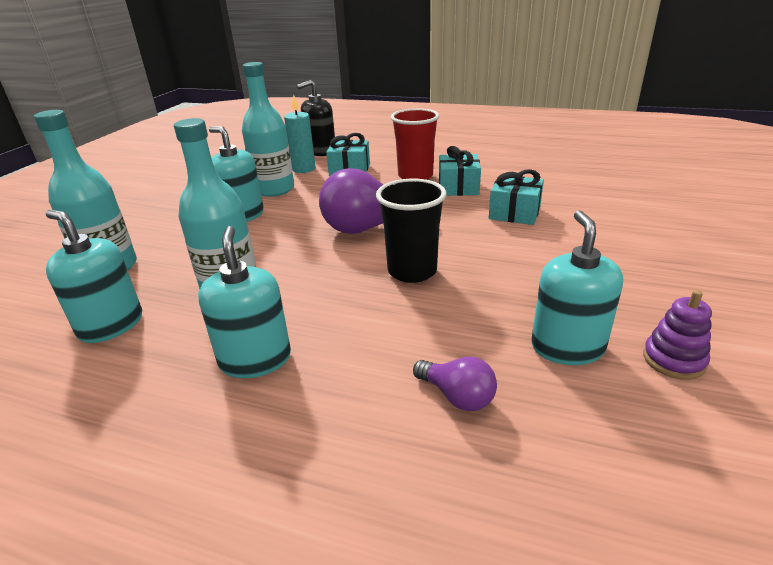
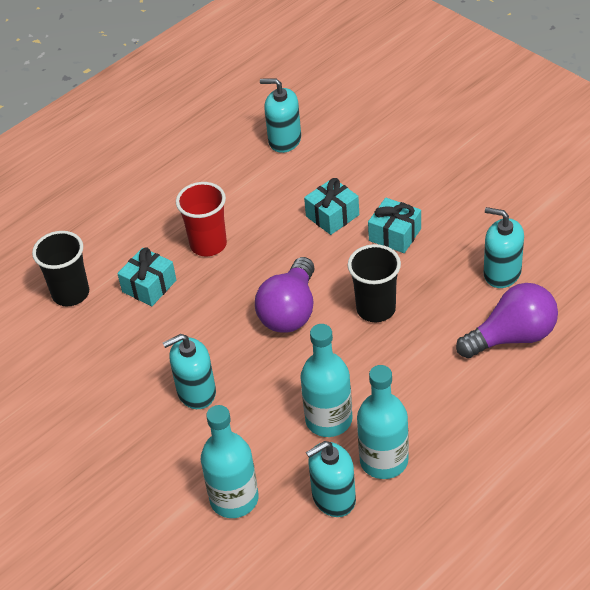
camera: 60 degrees left, 15 degrees up
turquoise soap dispenser [198,226,291,378] -> turquoise soap dispenser moved to [260,78,301,153]
turquoise bottle [242,62,294,197] -> turquoise bottle moved to [357,365,409,479]
turquoise candle [284,95,316,173] -> none
black soap dispenser [297,80,335,156] -> black cup [32,231,89,306]
purple light bulb [413,357,497,411] -> purple light bulb [456,283,558,358], size x1.95
turquoise gift [439,146,481,196] -> turquoise gift moved to [368,198,421,253]
purple stacking toy [643,290,712,380] -> none

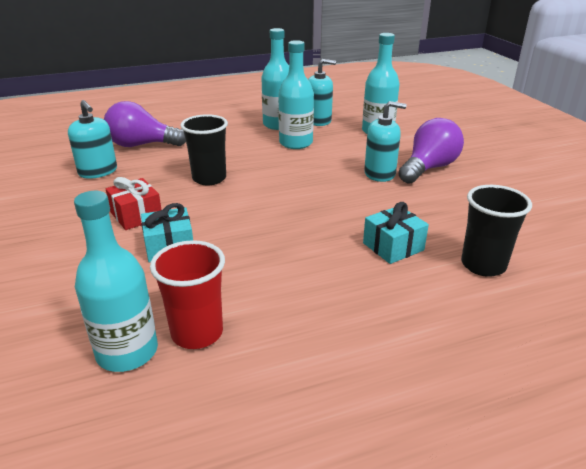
camera: 160 degrees left, 15 degrees down
red cup [176,182,227,256] -> red cup moved to [150,240,225,349]
purple light bulb [255,257,315,333] -> purple light bulb moved to [398,118,464,184]
turquoise soap dispenser [260,78,301,153] -> turquoise bottle [74,191,158,372]
turquoise gift [368,198,421,253] -> red gift [106,177,162,230]

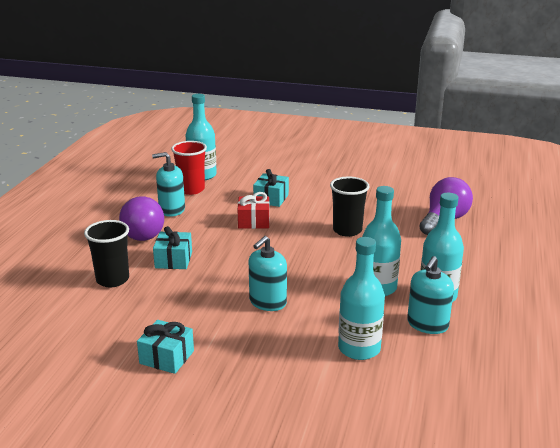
camera: 125 degrees right, 5 degrees down
turquoise soap dispenser [68,100,117,179] -> turquoise soap dispenser moved to [152,152,185,217]
red gift [106,177,162,230] -> red gift moved to [238,192,270,229]
purple light bulb [398,118,464,184] -> purple light bulb moved to [119,196,164,241]
none -> turquoise gift [137,320,194,374]

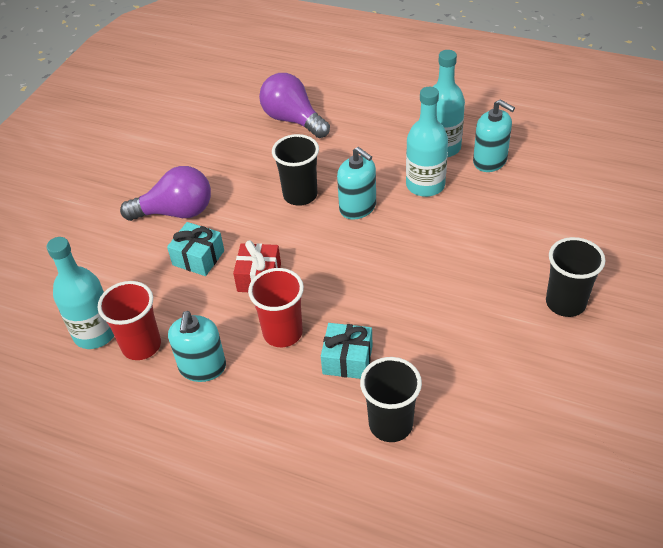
camera: 80 degrees left, 20 degrees up
purple light bulb [119,196,164,241] -> purple light bulb moved to [120,166,211,221]
turquoise gift [137,320,194,374] -> none
turquoise soap dispenser [249,236,287,311] -> turquoise soap dispenser moved to [337,147,376,220]
turquoise bottle [338,237,385,360] -> none
none -> red cup [248,268,304,347]
none -> black cup [546,237,605,317]

